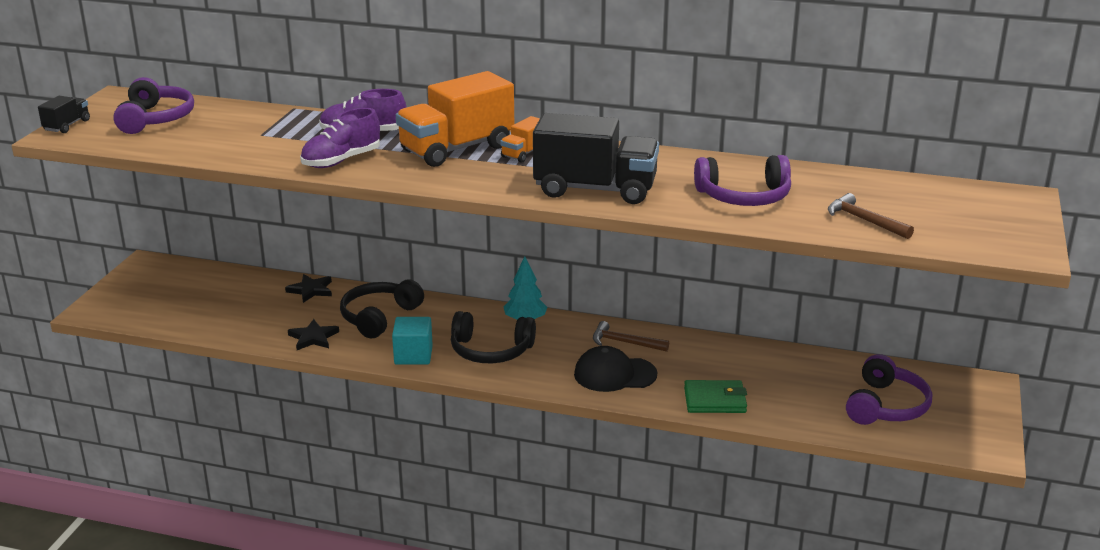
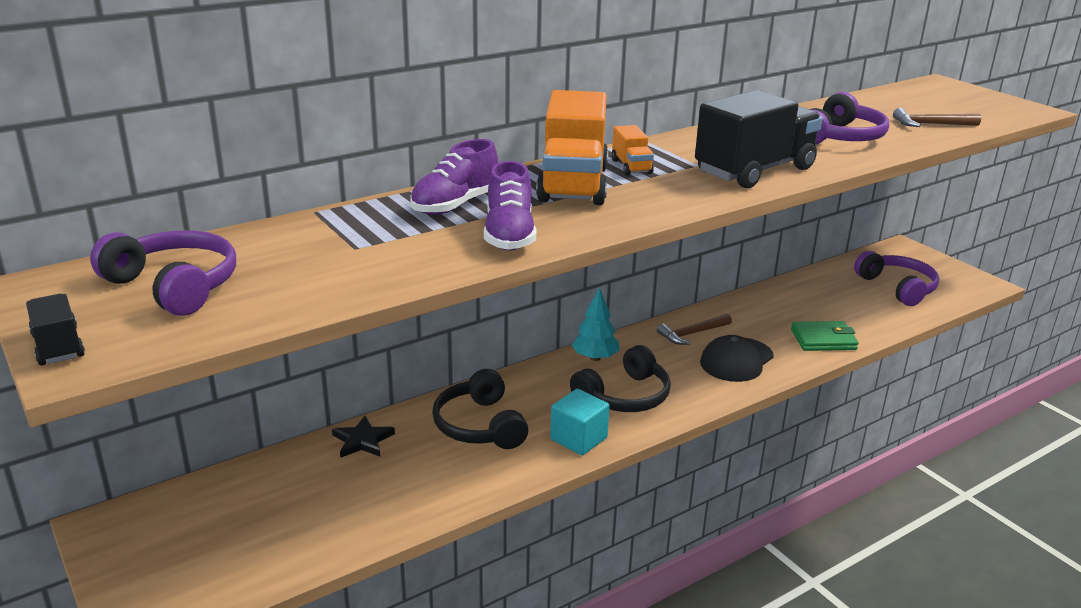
camera: 50 degrees left, 0 degrees up
black star [288,319,339,350] -> none
green wallet [684,380,747,413] -> green wallet turned 45 degrees clockwise [791,321,859,351]

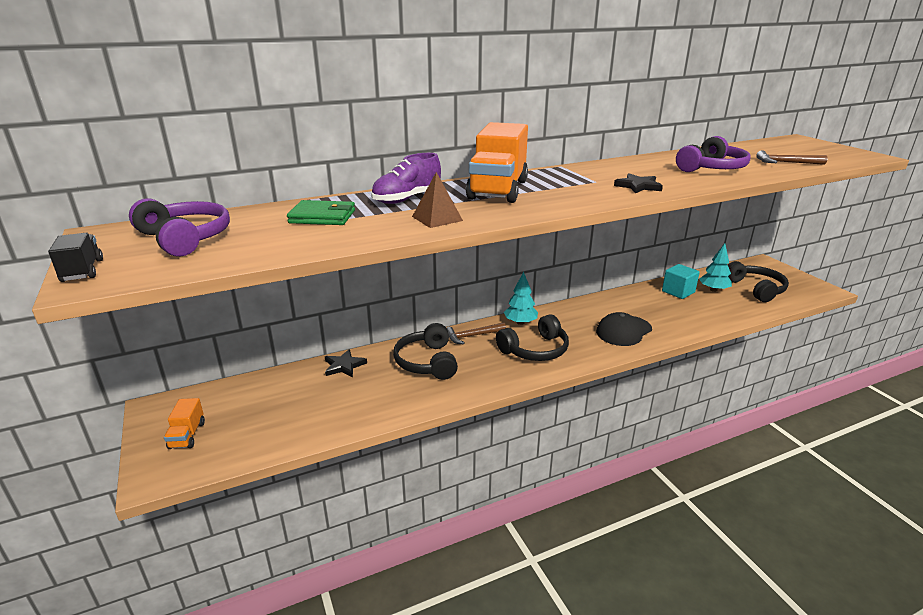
camera: 10 degrees right, 0 degrees up
purple shoe [484,161,536,251] -> brown pyramid [412,172,463,228]
turquoise cube [550,389,610,455] -> turquoise cube moved to [662,264,700,299]
orange truck [612,125,654,176] -> orange truck moved to [164,398,205,449]
brown hammer [657,314,732,345] -> brown hammer moved to [447,322,506,344]
black truck [695,90,822,188] -> black star [614,173,663,193]
green wallet [791,321,859,351] -> green wallet moved to [287,200,355,225]
purple headphones [854,251,939,306] -> black headphones [728,261,789,302]
none -> turquoise tree [699,243,732,292]

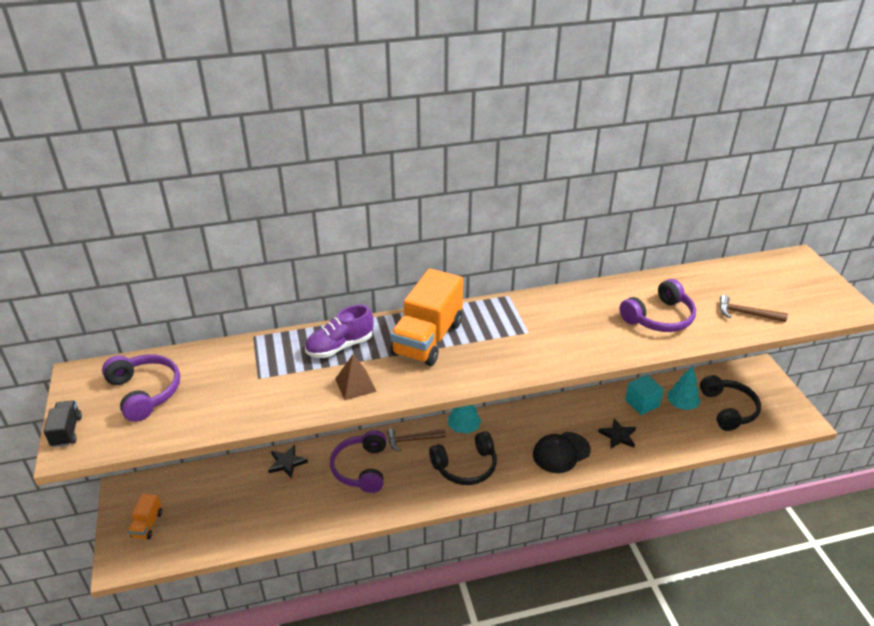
camera: 10 degrees right, 10 degrees up
green wallet [287,200,355,225] -> none
black headphones [393,323,458,380] -> purple headphones [330,430,386,493]
black star [614,173,663,193] -> black star moved to [598,418,636,448]

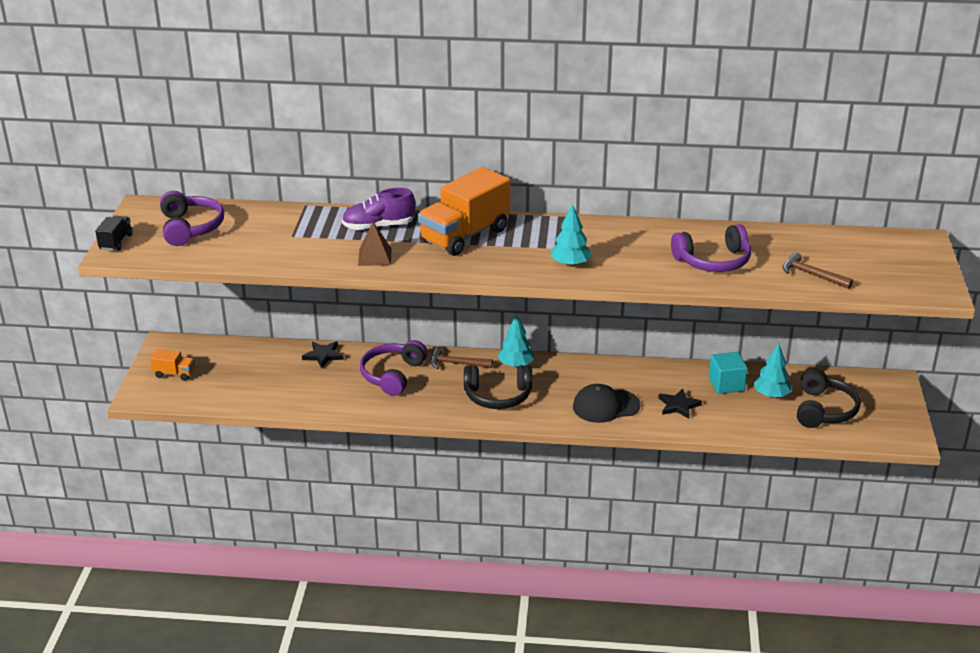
camera: 20 degrees right, 5 degrees down
orange truck [128,494,162,539] -> orange truck turned 105 degrees counterclockwise [150,349,195,381]
none -> turquoise tree [551,204,592,267]

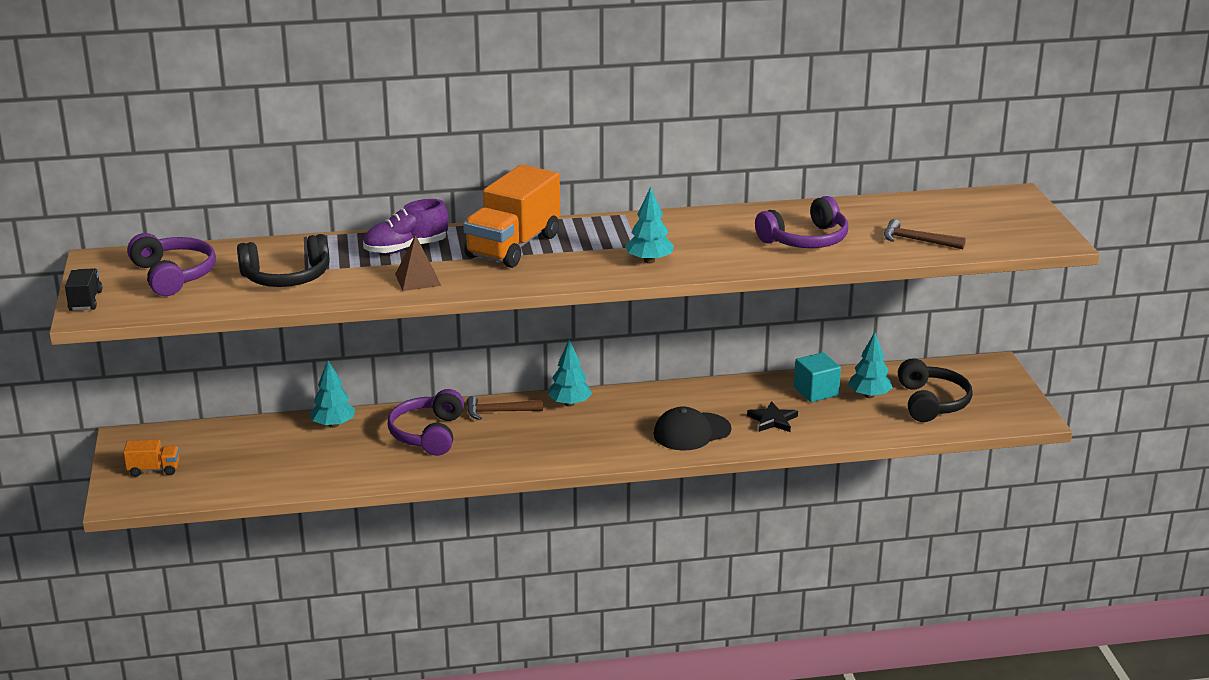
camera: 15 degrees left, 5 degrees down
black star [302,341,344,368] -> turquoise tree [310,360,355,428]
black headphones [464,365,532,409] -> black headphones moved to [237,234,330,287]

